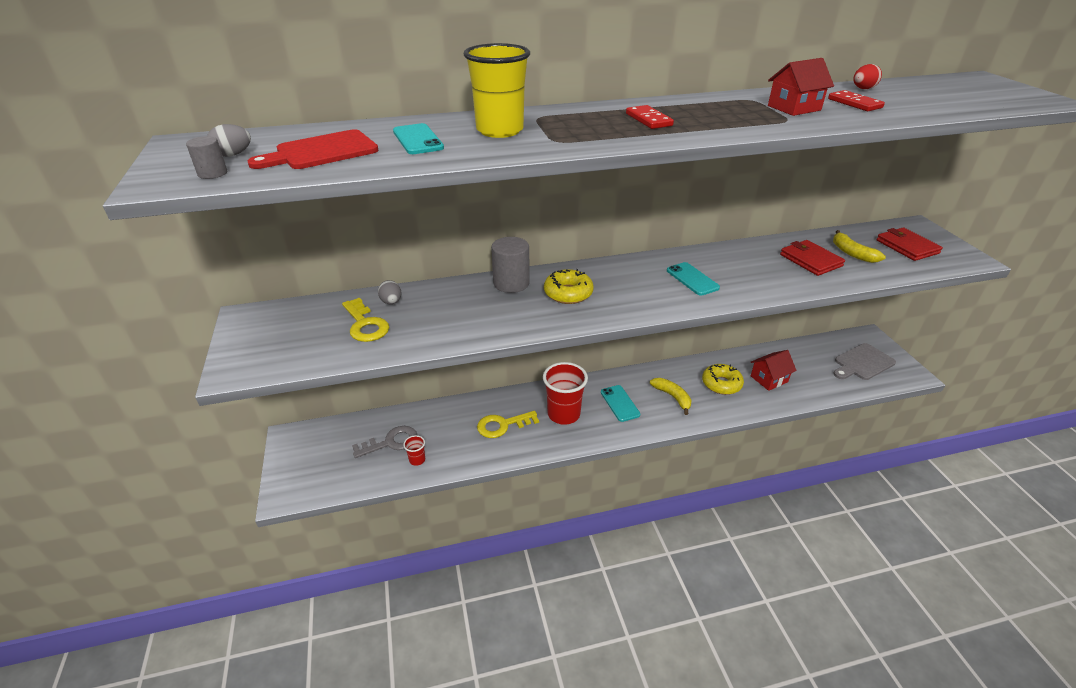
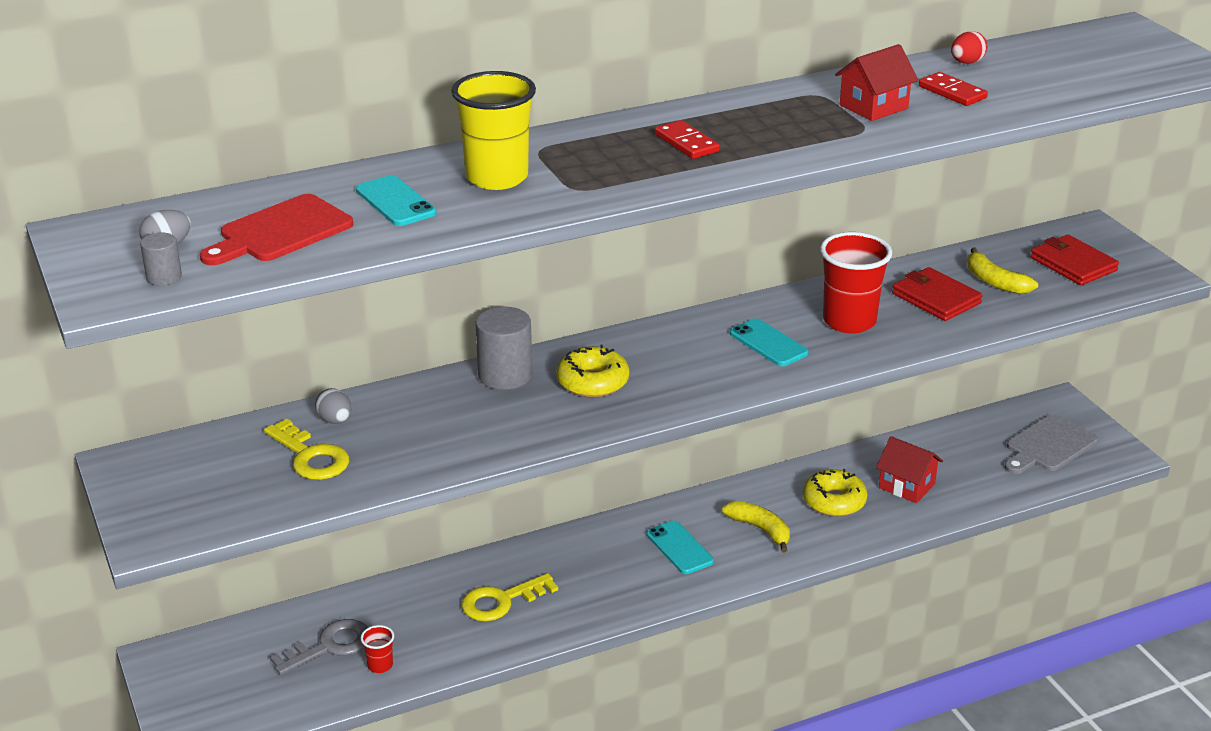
camera: 10 degrees left, 5 degrees down
red cup [543,362,588,425] -> red cup moved to [820,232,892,333]
red house [751,350,797,391] -> red house turned 75 degrees clockwise [876,436,943,503]

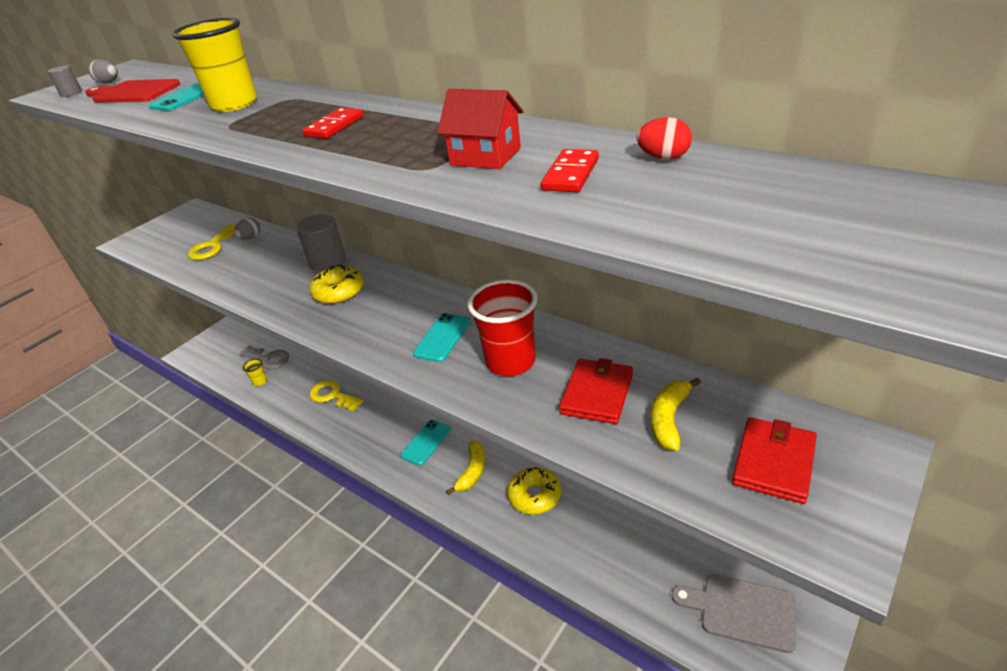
camera: 65 degrees right, 5 degrees up
red cup [361,625,394,673] -> yellow cup [243,359,267,386]
red house [876,436,943,503] -> none

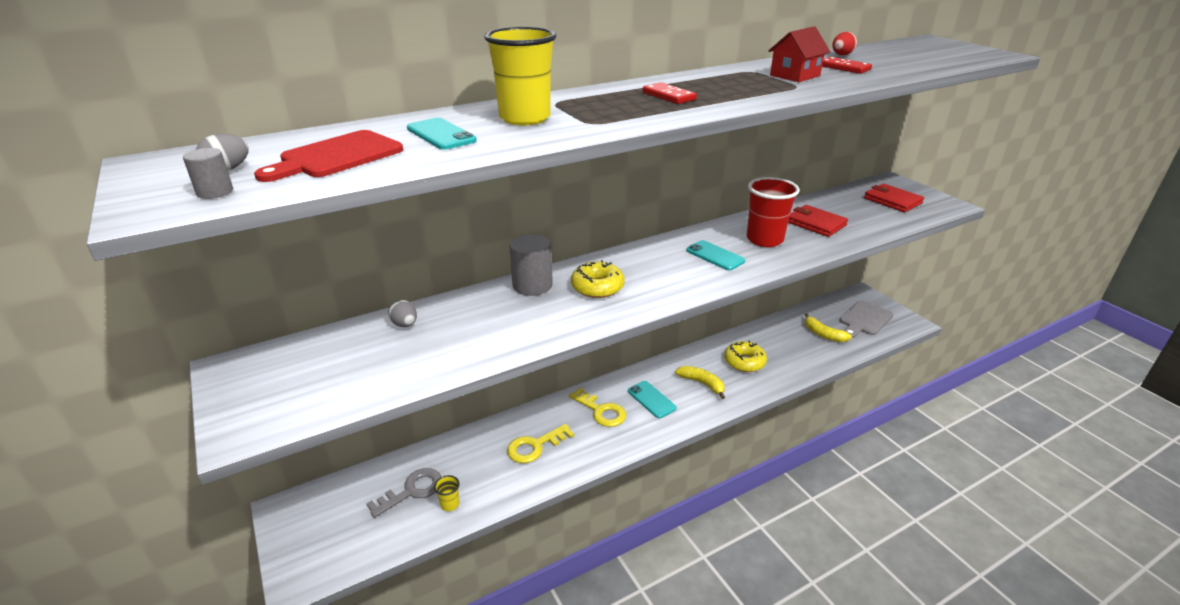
camera: 70 degrees left, 5 degrees down
yellow key [187,224,236,260] -> yellow key moved to [569,388,626,427]
yellow banana [651,378,701,451] -> yellow banana moved to [805,313,852,342]

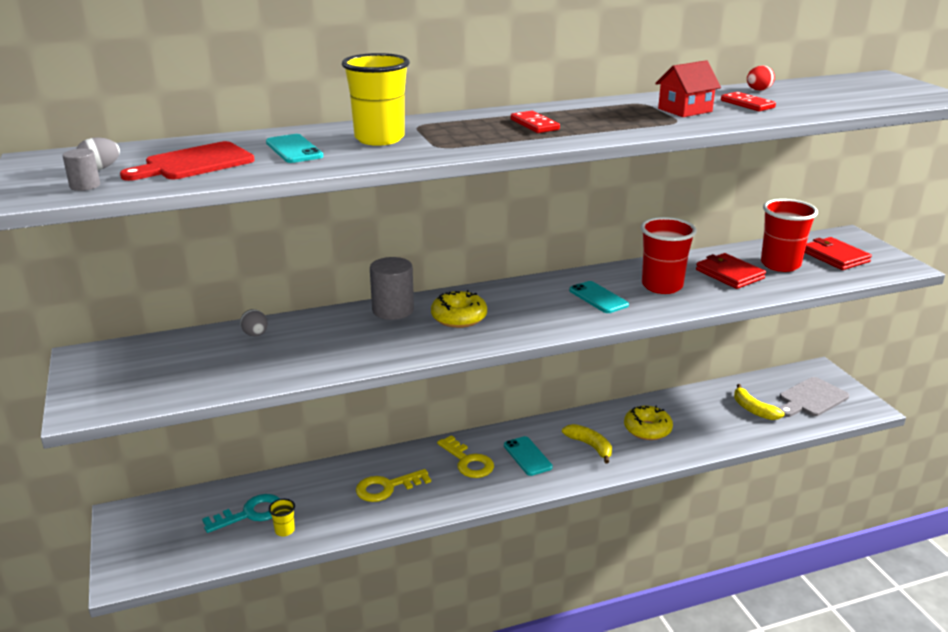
camera: 10 degrees right, 5 degrees down
grey key [366,468,442,518] -> turquoise key [202,494,280,533]
none -> red cup [761,199,818,272]

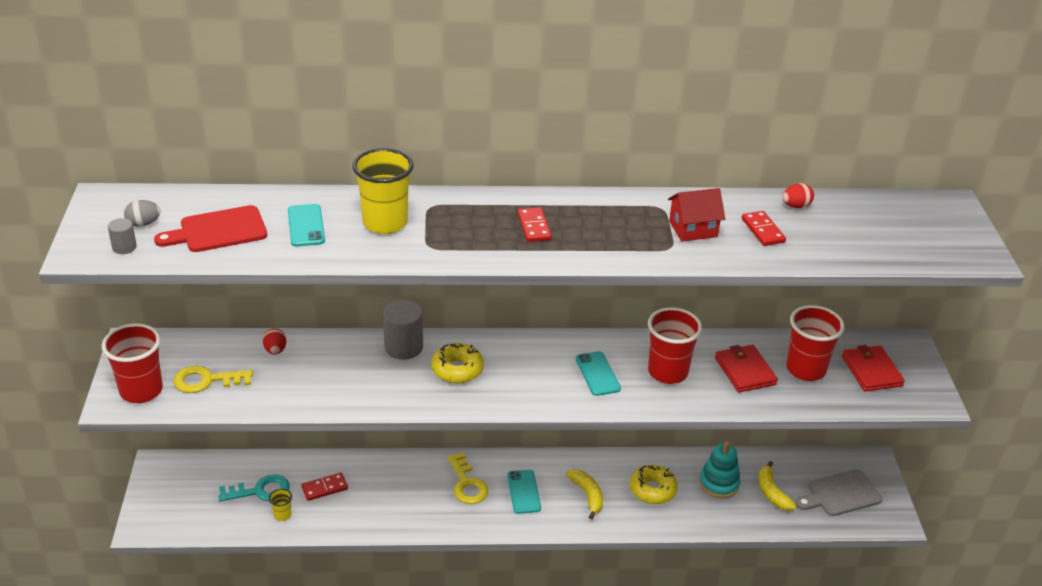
camera: 15 degrees right, 10 degrees up
grey egg [240,309,268,337] -> red egg [263,328,287,354]
yellow key [356,469,431,502] -> yellow key moved to [173,366,253,393]
none -> red cup [102,323,163,403]
none -> red domino [301,473,348,501]
none -> turquoise stacking toy [699,441,741,498]

